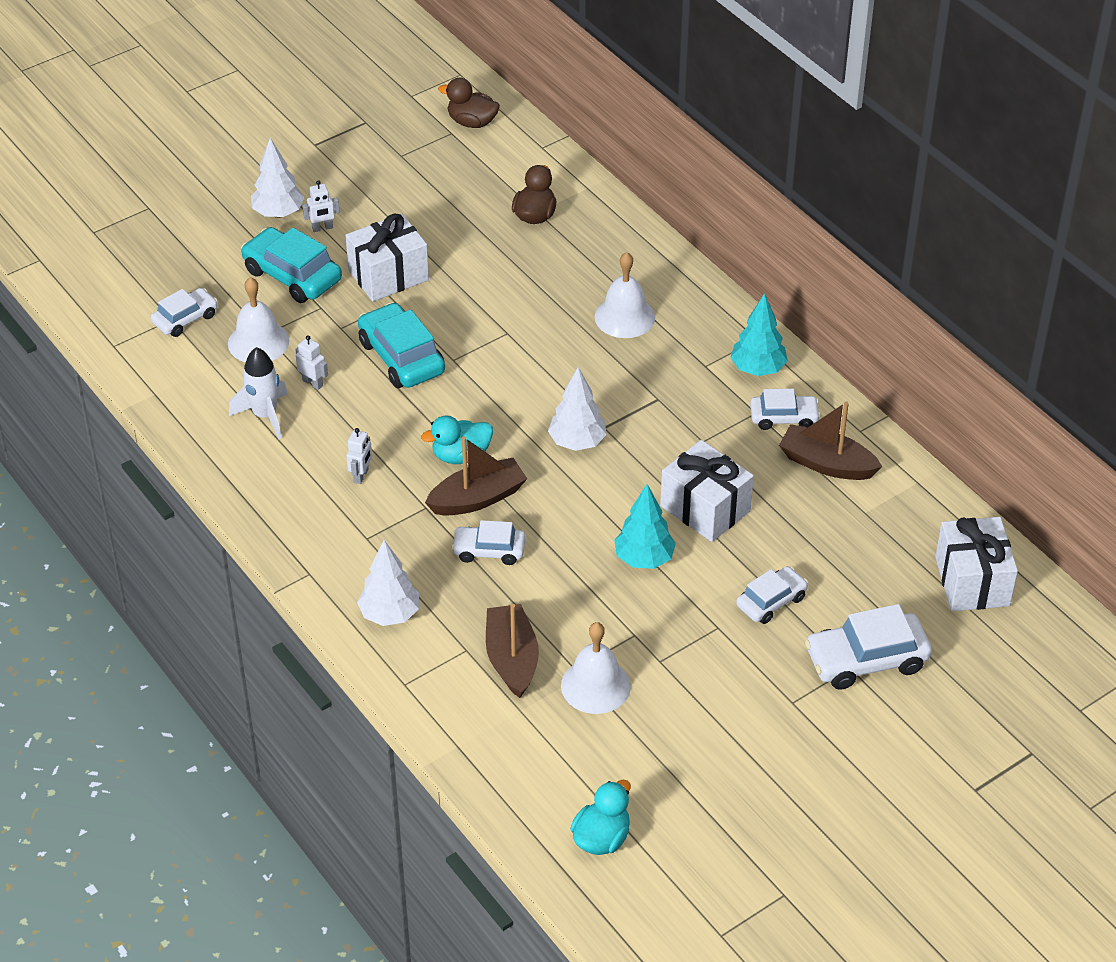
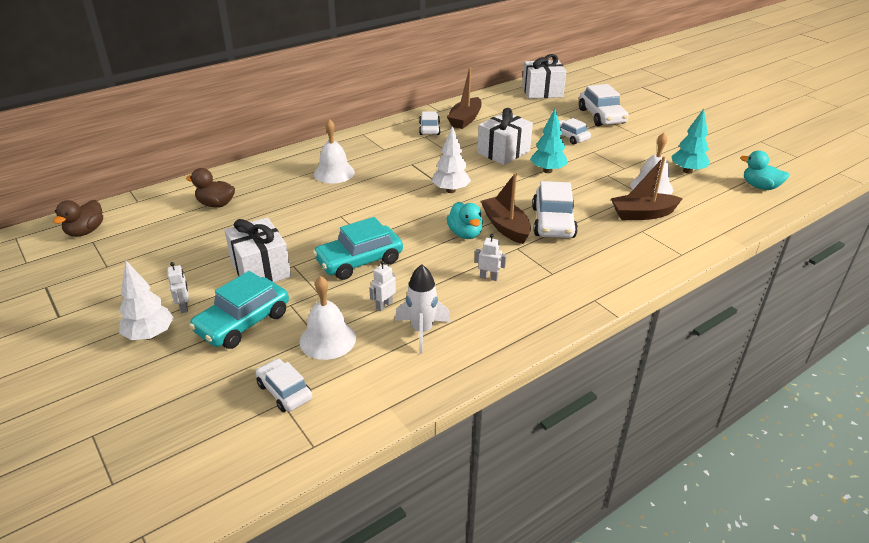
camera: 90 degrees left, 10 degrees down
white tree [357,540,419,626] -> none
white car [452,520,525,565] -> white car [532,181,578,238], size x1.61
turquoise tree [730,293,788,376] -> turquoise tree moved to [671,109,710,174]

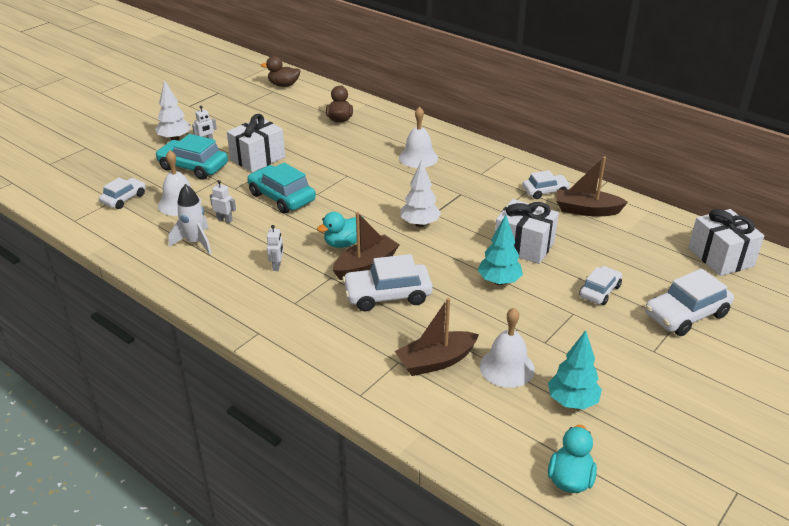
camera: 75 degrees right, 0 degrees up
brown boat [611,156,683,220] -> brown boat turned 90 degrees counterclockwise [395,298,479,376]

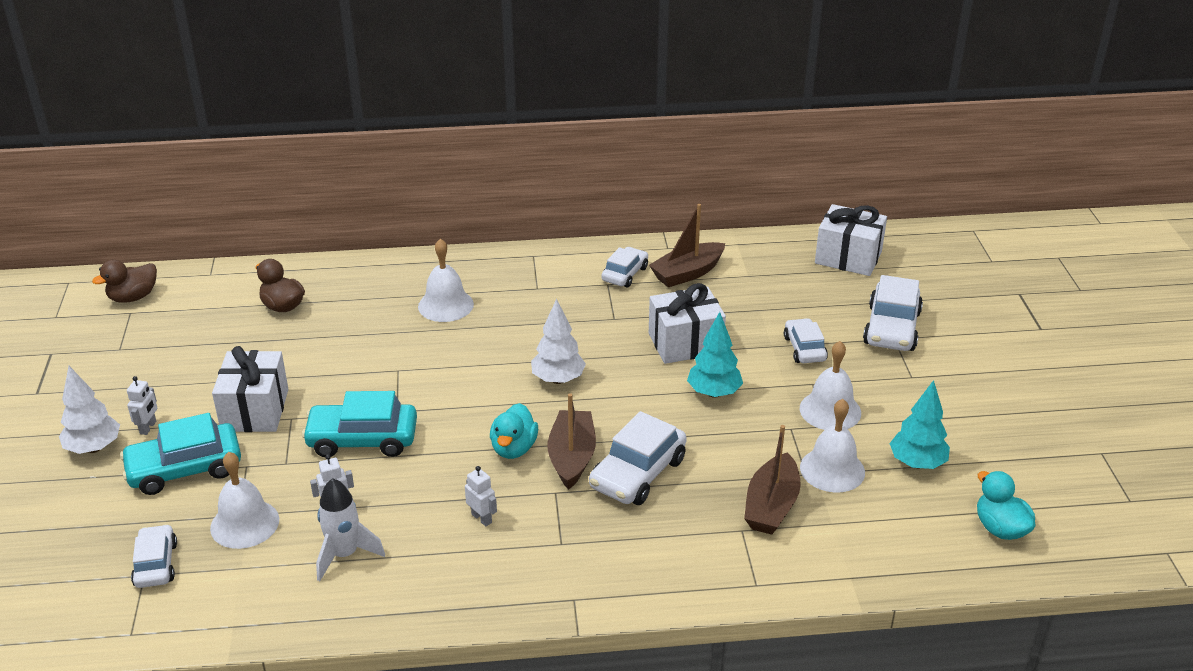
camera: 45 degrees left, 0 degrees up
none -> white bell [800,341,861,430]

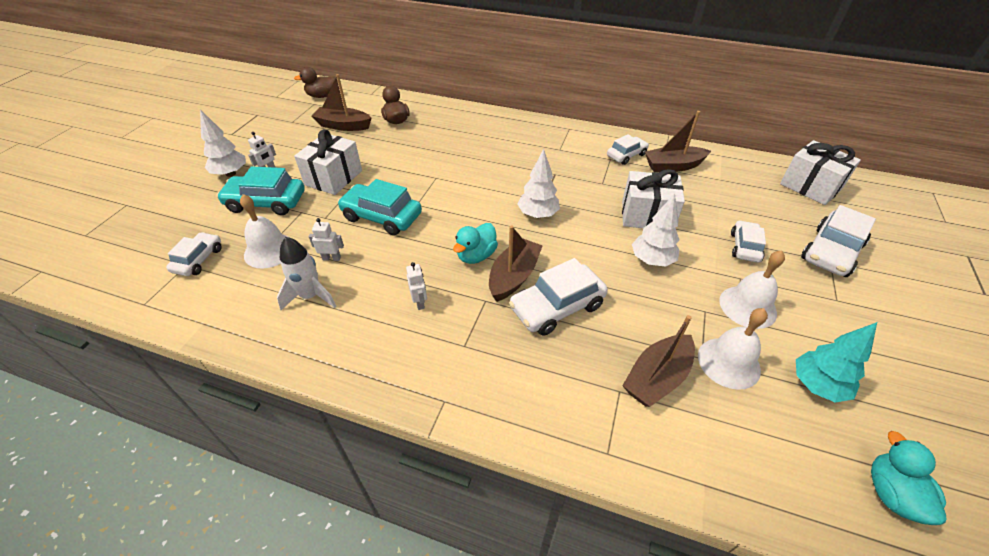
camera: 25 degrees right, 10 degrees up
white bell [418,239,474,322] -> none
turquoise tree [687,312,743,398] -> white tree [632,193,680,267]
none -> brown boat [311,74,372,131]

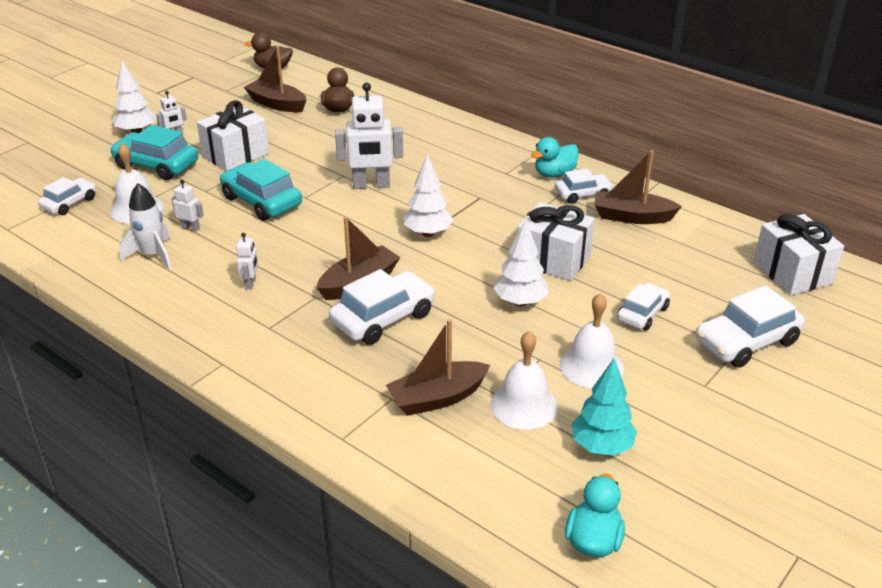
camera: 20 degrees right, 10 degrees down
turquoise duck [453,223,498,264] -> turquoise duck moved to [531,137,579,178]
white car [509,258,608,336] -> white car turned 150 degrees clockwise [329,269,435,345]
none -> white robot [335,83,403,189]

